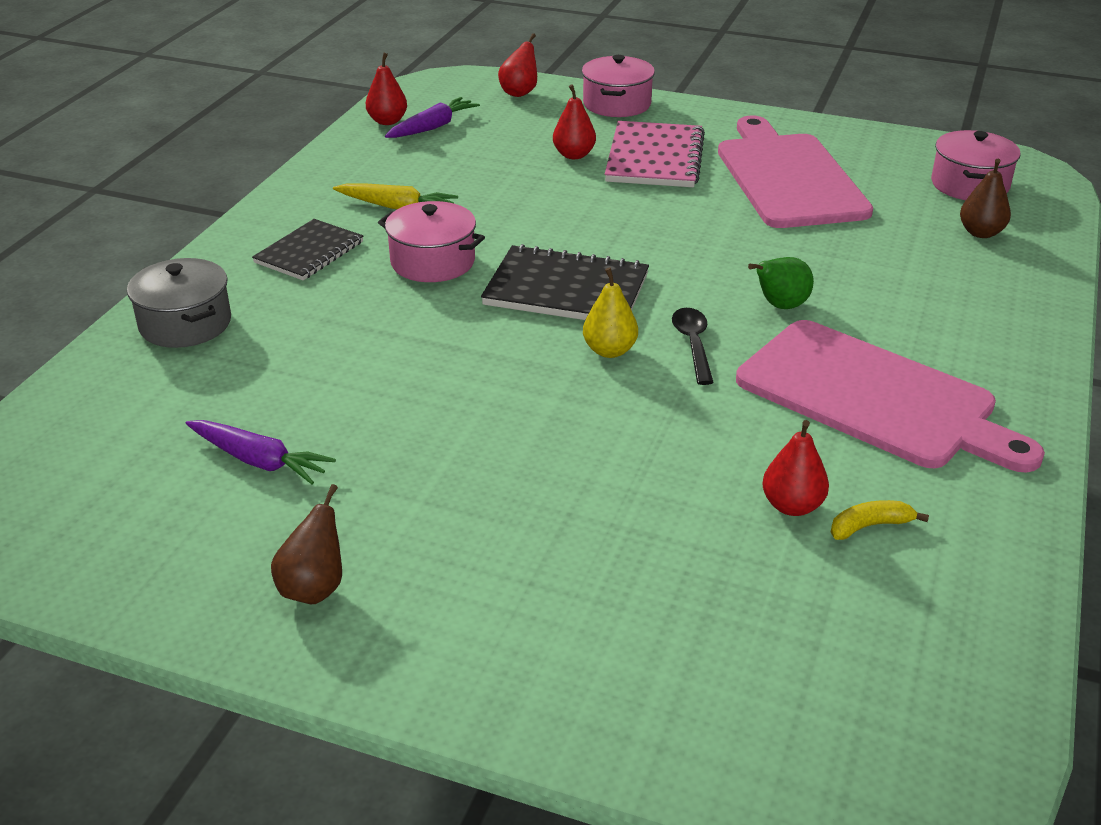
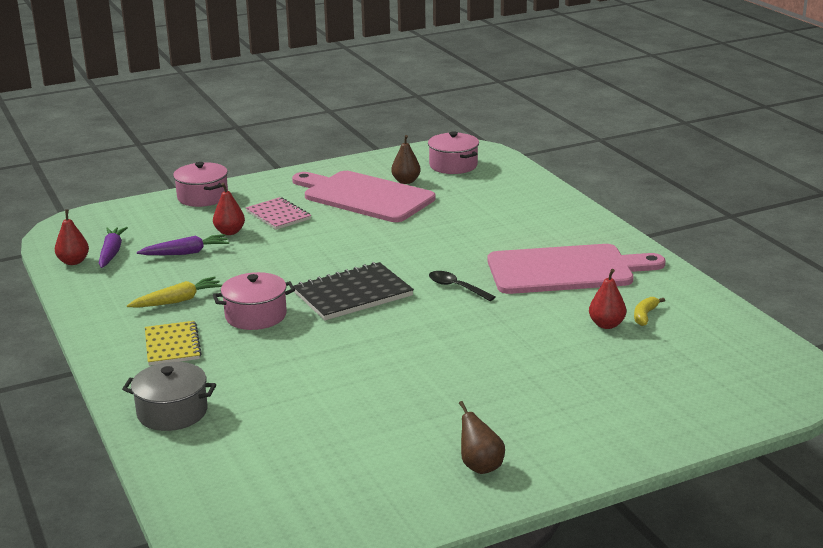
camera: 45 degrees left, 10 degrees down
purple carrot [186,420,336,484] -> purple carrot moved to [137,234,229,255]
black notebook [252,219,363,280] -> yellow notebook [145,321,202,366]
red pear [498,33,537,97] -> none
yellow pear [583,267,638,358] -> none
pink notebook [605,121,705,187] -> pink notebook [246,197,311,230], size x0.66
green pear [748,257,814,309] -> none
brown pear [960,159,1011,238] -> brown pear moved to [391,135,421,184]

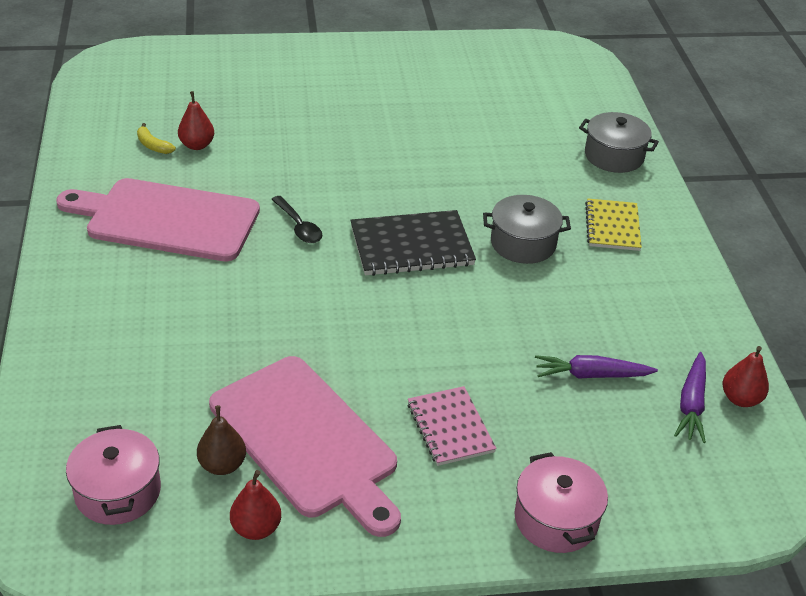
camera: 165 degrees left, 15 degrees up
yellow carrot [127,276,222,308] -> none
red pear [213,183,245,235] -> red pear moved to [230,470,281,540]
pink pot [213,272,295,330] -> grey pot [483,195,571,264]
brown pear [459,401,505,474] -> none
yellow banana [634,297,665,326] -> yellow banana turned 90 degrees clockwise [137,123,176,154]

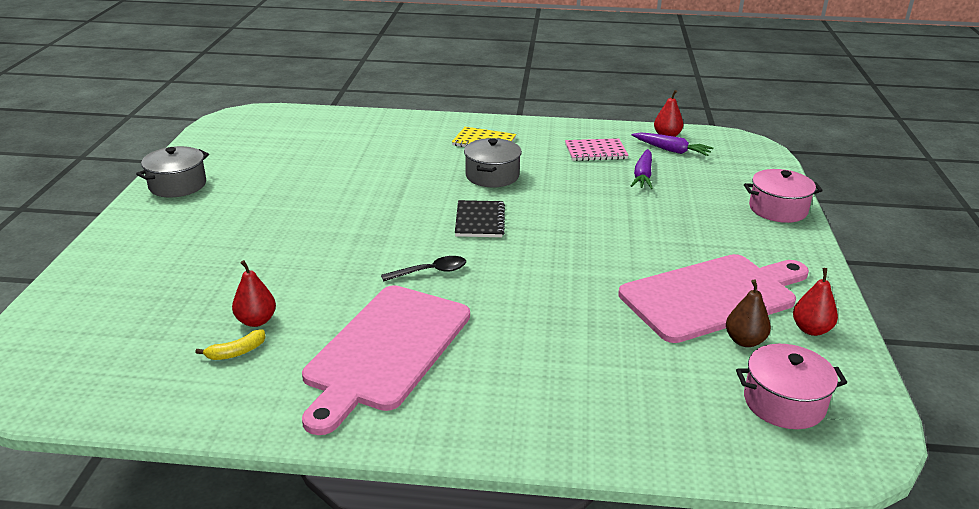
camera: 75 degrees left, 10 degrees down
black notebook [350,210,476,276] -> black notebook [455,200,505,237], size x0.66
pink notebook [407,386,497,466] -> pink notebook moved to [565,138,629,161]
grey pot [579,112,659,173] -> grey pot moved to [136,146,209,198]

